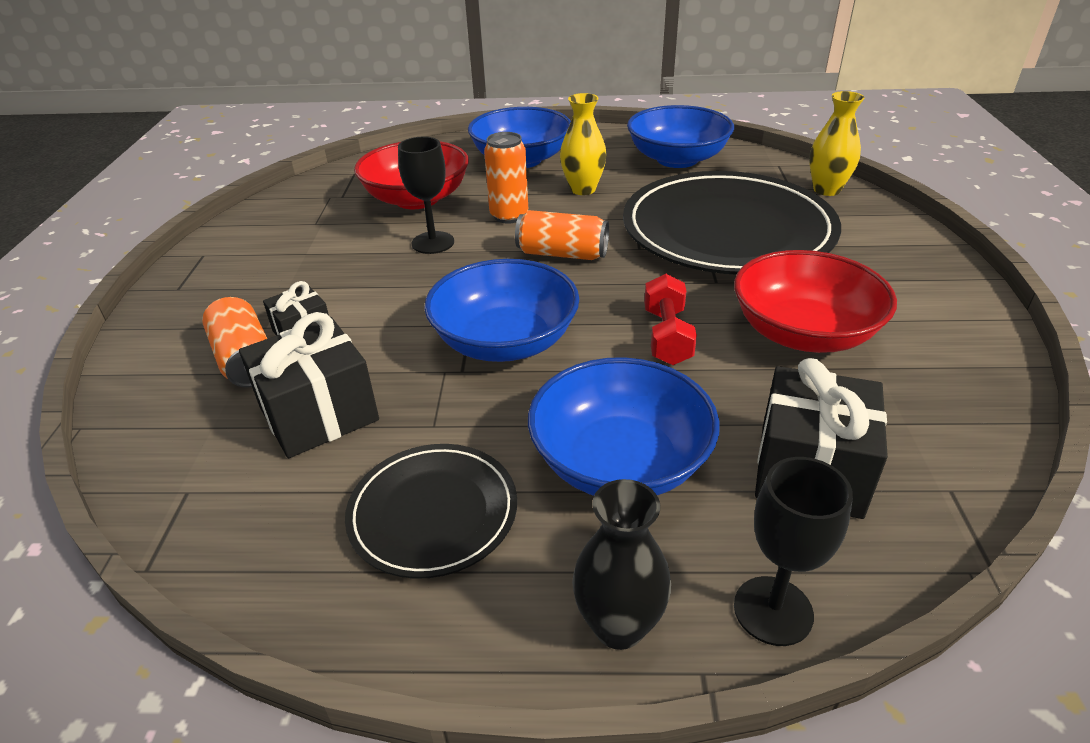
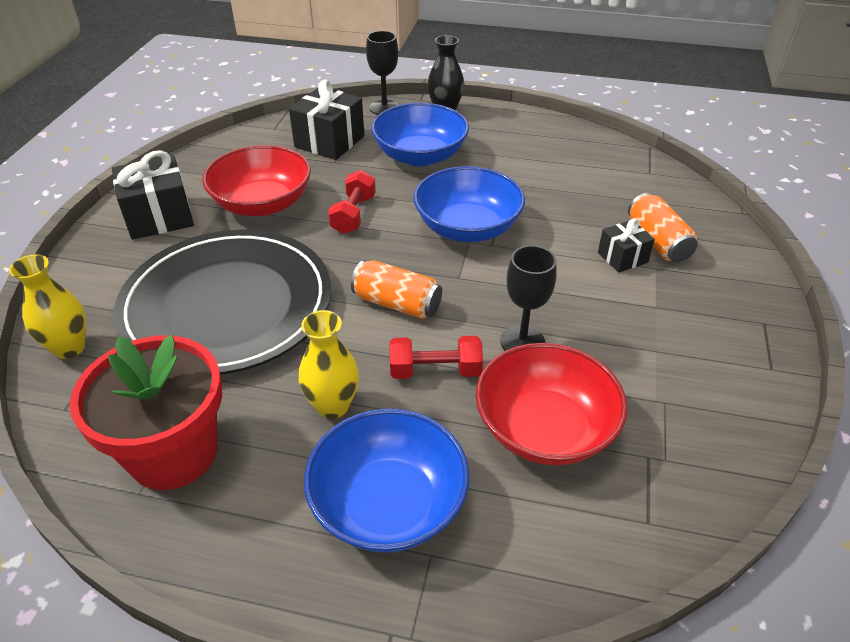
camera: 170 degrees left, 5 degrees up
black gift [239,312,379,458] -> black gift moved to [112,150,194,240]
black plate [345,444,517,579] -> none
orange can [484,132,528,224] -> red dumbbell [390,336,483,379]
blue bowl [627,105,734,168] -> red flower pot [70,335,222,490]

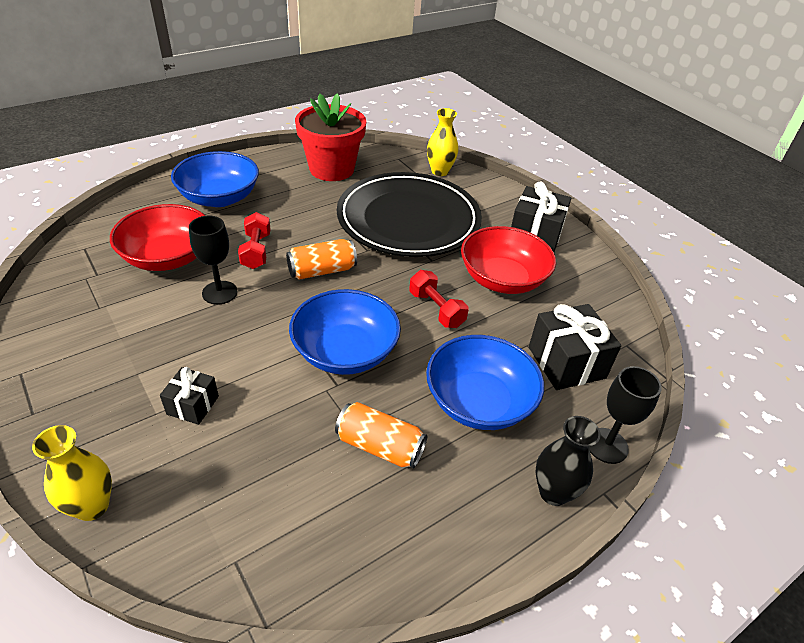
camera: 130 degrees right, 0 degrees up
yellow vase [299,310,359,419] -> yellow vase moved to [32,425,112,521]
red dumbbell [390,336,483,379] -> red dumbbell turned 45 degrees counterclockwise [238,212,271,269]
orange can [628,193,698,262] -> orange can moved to [335,402,427,468]

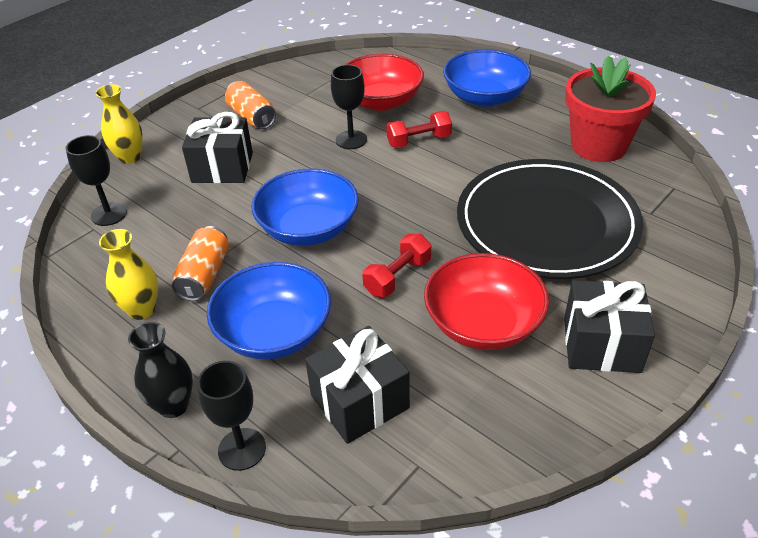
camera: 80 degrees right, 0 degrees up
black gift [160,367,219,425] -> black gift [182,112,253,183], size x1.74
orange can [286,239,357,280] -> orange can moved to [225,81,276,129]
yellow vase [427,108,458,176] -> yellow vase moved to [99,229,158,320]
none -> black goblet [65,135,127,226]

